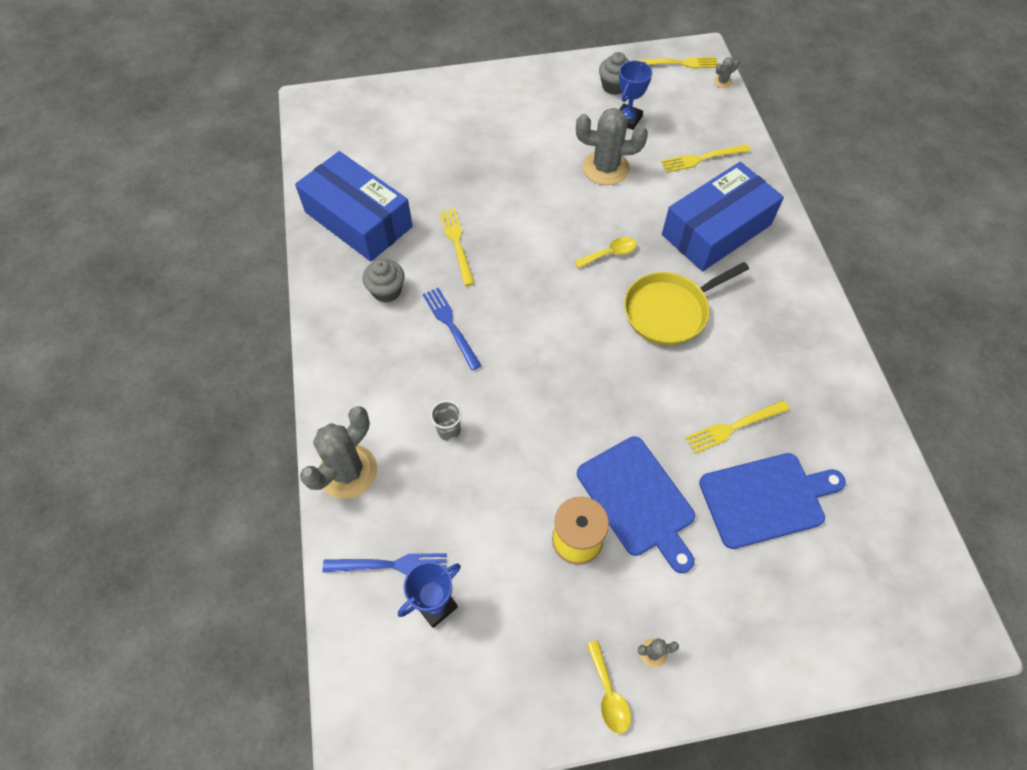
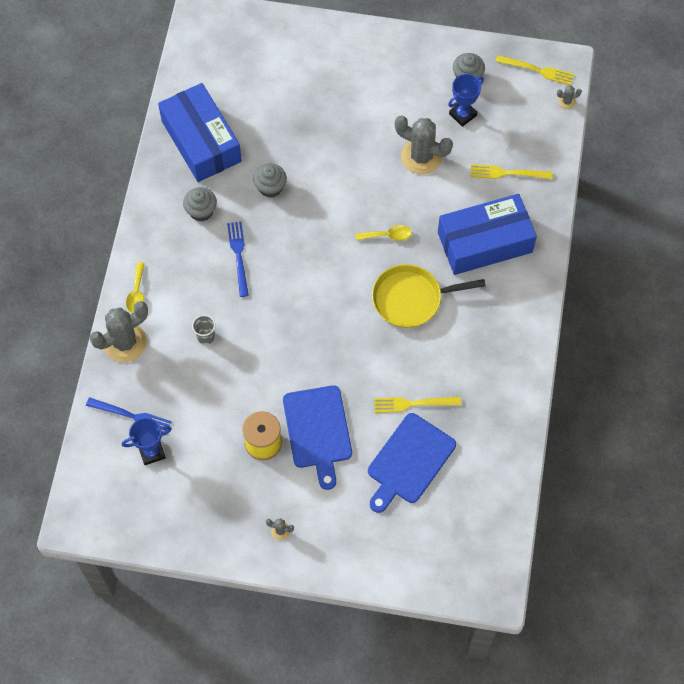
camera: 20 degrees right, 5 degrees up
yellow fork [439,208,475,286] -> grey cupcake [253,164,287,198]
yellow spoon [587,641,631,734] -> yellow spoon moved to [126,262,145,313]
blue cutting board [699,453,846,549] -> blue cutting board turned 120 degrees clockwise [368,413,456,513]

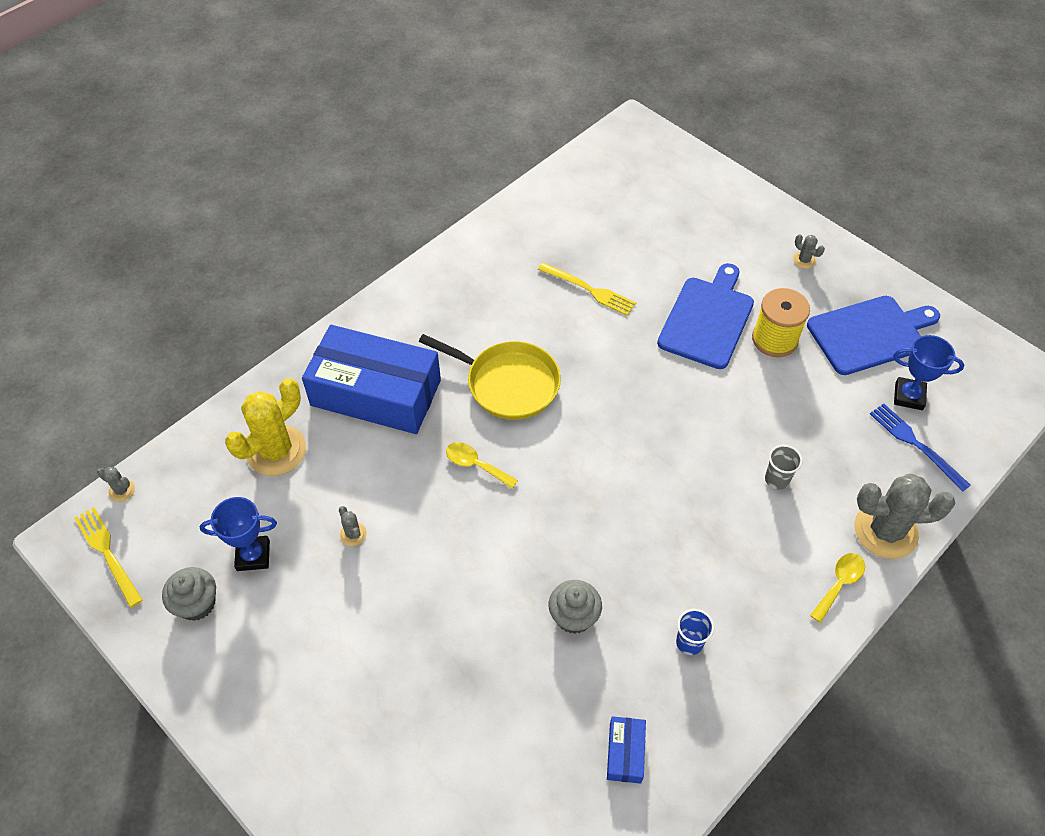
camera: 145 degrees left, 10 degrees down
blue box [158,83,242,182] -> blue box [607,716,646,784], size x0.40
grey cupcake [183,187,217,221] -> blue cup [676,609,714,655]
blue fork [227,221,249,297] -> none
blue cutting board [368,413,456,513] -> blue cutting board moved to [807,296,940,375]
grey cactus [395,116,453,174] -> grey cactus [339,506,367,546], size x0.42
yellow fork [471,164,553,179] -> yellow cactus [225,378,306,476]

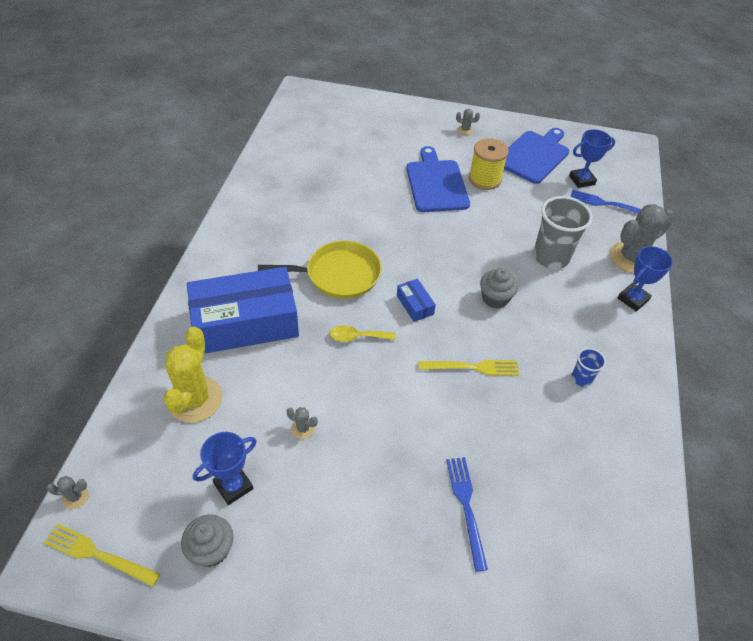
camera: 35 degrees left, 5 degrees down
yellow fork [538,263,636,316] -> yellow fork moved to [418,360,519,376]
grey cupcake [549,580,602,634] -> grey cupcake moved to [480,268,518,309]
blue box [607,716,646,784] -> blue box moved to [397,279,436,322]
grey cup [765,445,802,490] -> grey cup [533,196,593,269], size x2.03
yellow spoon [810,553,865,623] -> blue trophy [618,246,673,312]
none -> blue fork [446,457,488,572]

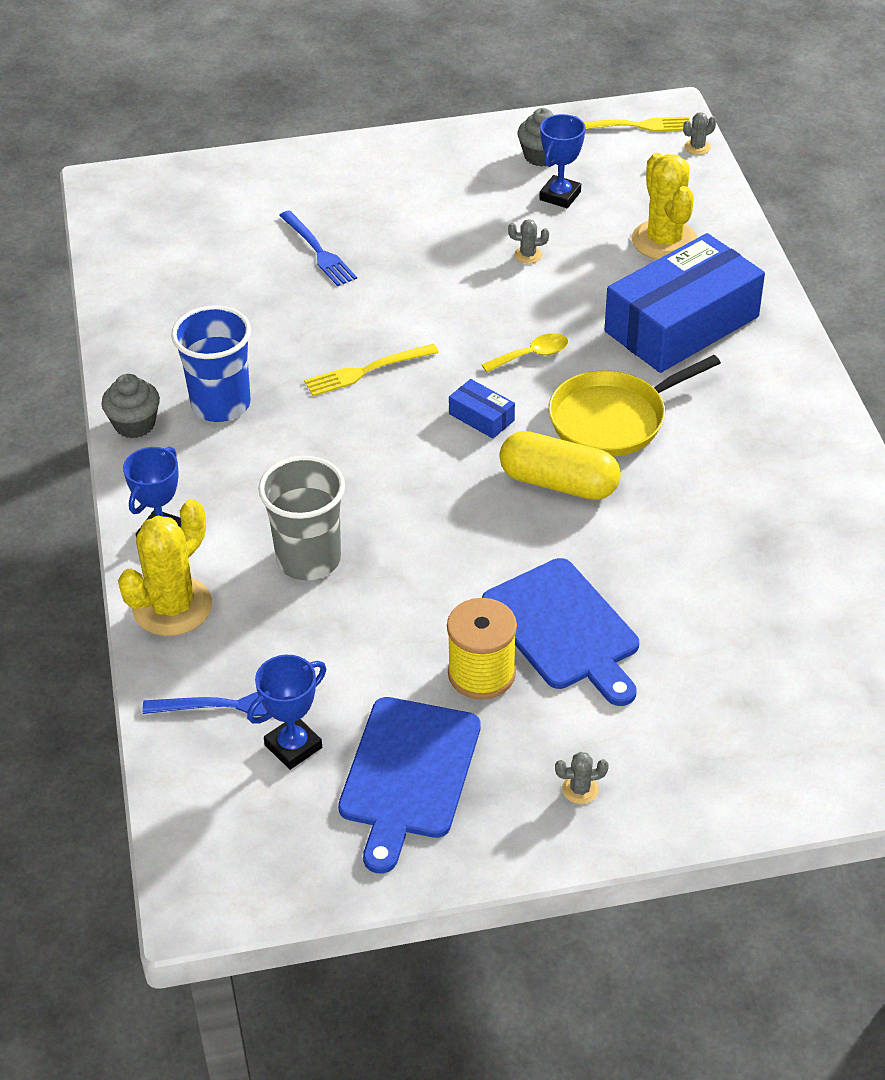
camera: 160 degrees right, 5 degrees down
grey cupcake [480,268,518,309] -> grey cupcake moved to [101,374,160,438]
blue cup [572,348,606,387] -> blue cup [171,306,251,422], size x2.03
grey cactus [610,204,674,273] -> yellow cactus [118,499,212,636]
none -> yellow capsule [499,431,621,500]

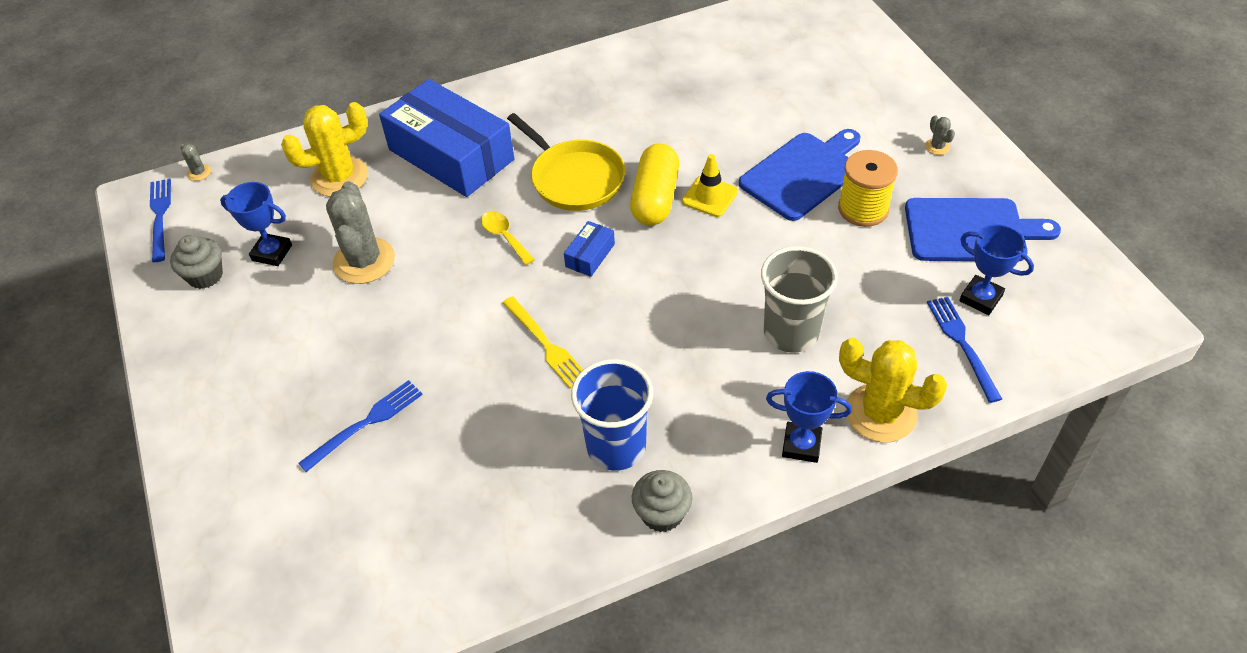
camera: 100 degrees left, 5 degrees up
grey cactus [508,219,549,264] -> grey cactus [326,181,395,284], size x2.37
yellow fork [584,117,692,132] -> blue fork [150,179,171,262]
none -> yellow traffic cone [682,154,738,217]

